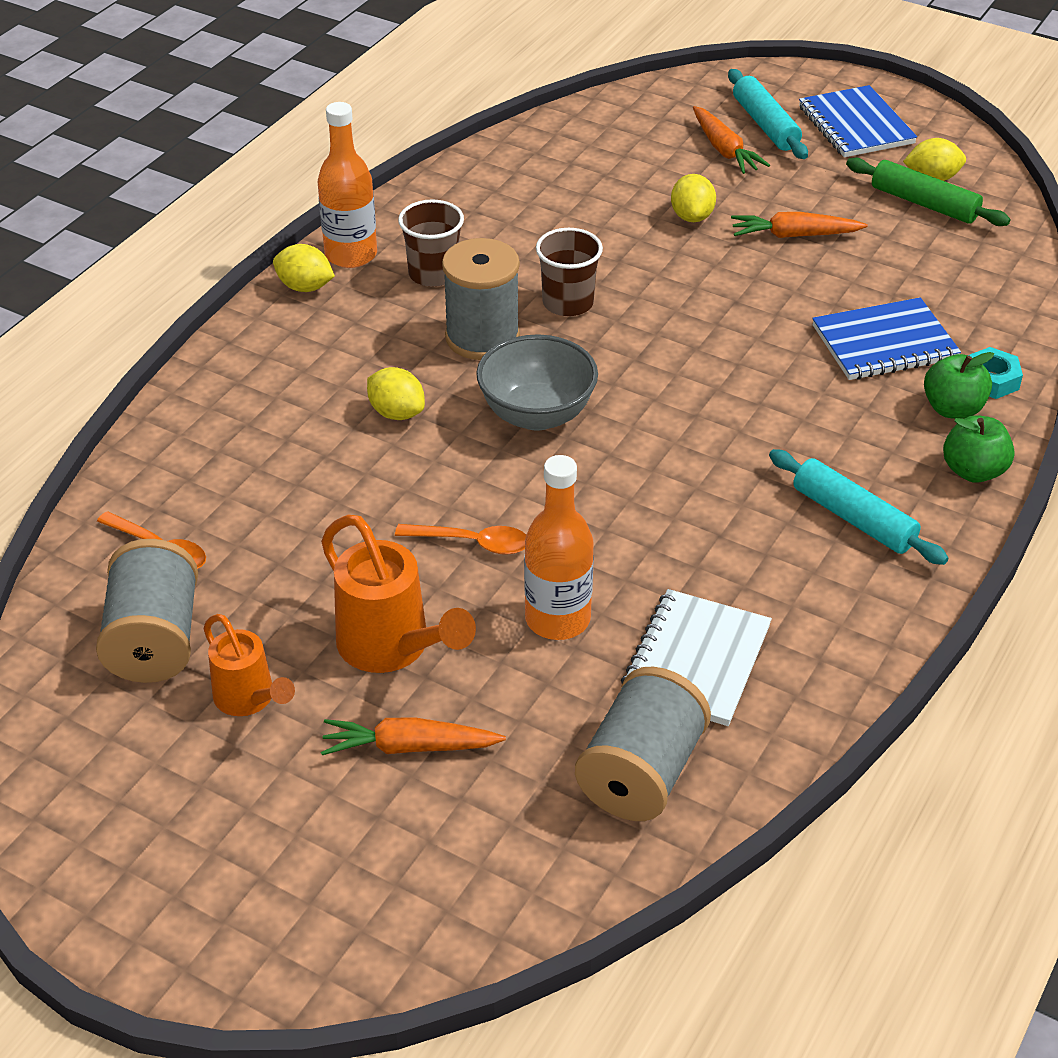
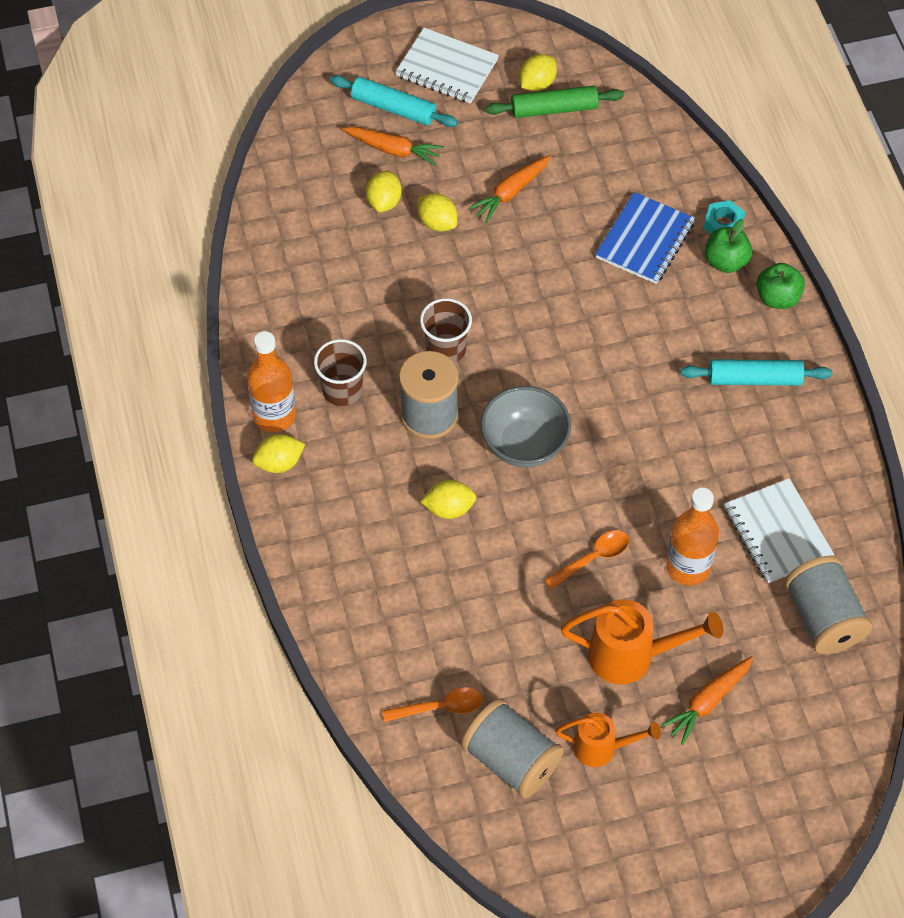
camera: 45 degrees left, 15 degrees up
blue notebook [799,85,917,157] -> white notebook [395,28,499,104]
none -> yellow lemon [366,170,402,212]

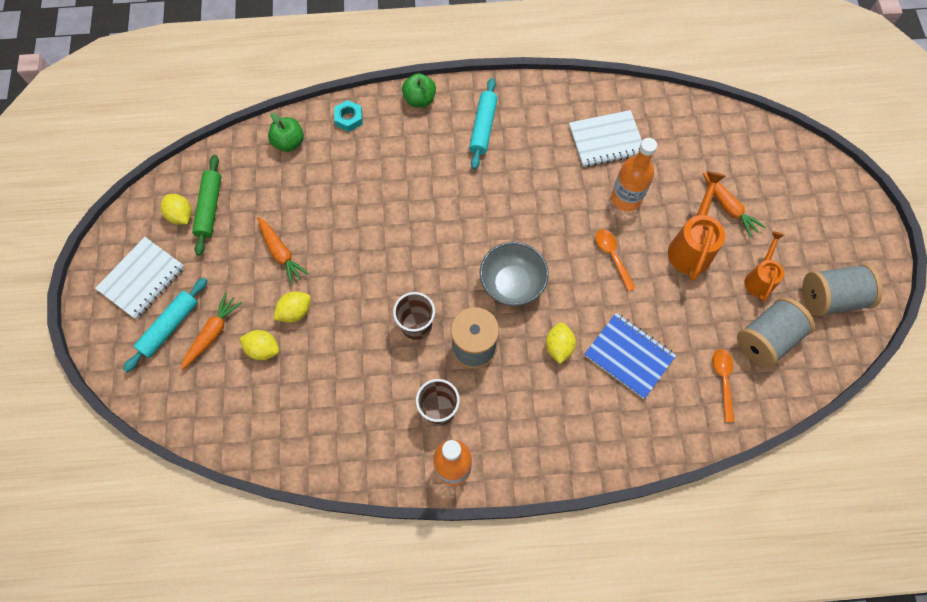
camera: 80 degrees left, 10 degrees up
yellow lemon [252,434,305,473] -> none
blue notebook [595,192,695,284] -> blue notebook moved to [584,313,676,399]
green apple [705,219,753,273] -> green apple moved to [268,113,304,152]
grey spool [784,556,872,654] -> grey spool moved to [802,264,883,316]

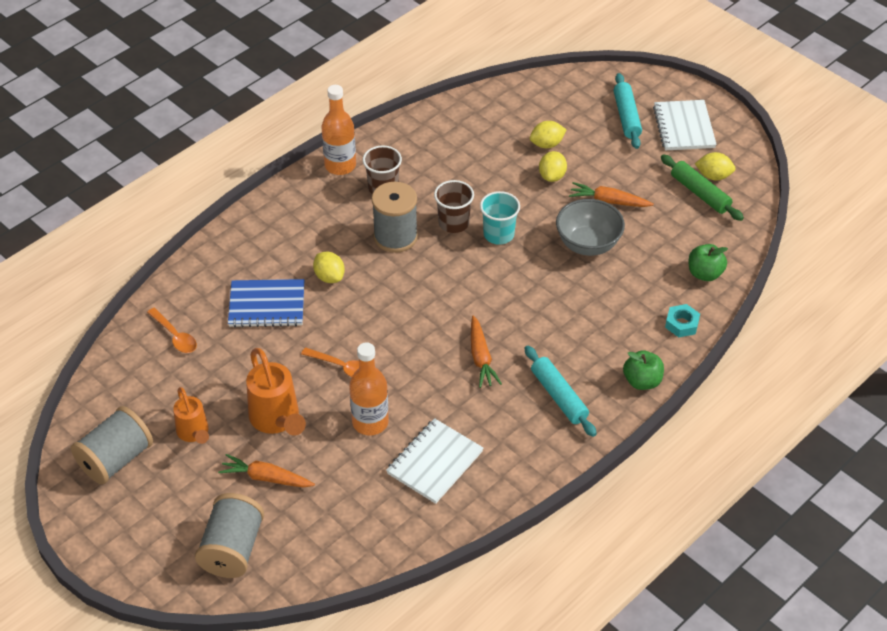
camera: 140 degrees right, 20 degrees down
orange carrot [181,293,242,370] -> orange carrot moved to [471,315,502,388]
grey bowl [480,242,549,306] -> grey bowl moved to [556,199,625,256]
grey spool [737,297,815,368] -> grey spool moved to [195,493,264,578]
none -> turquoise cup [480,191,520,245]

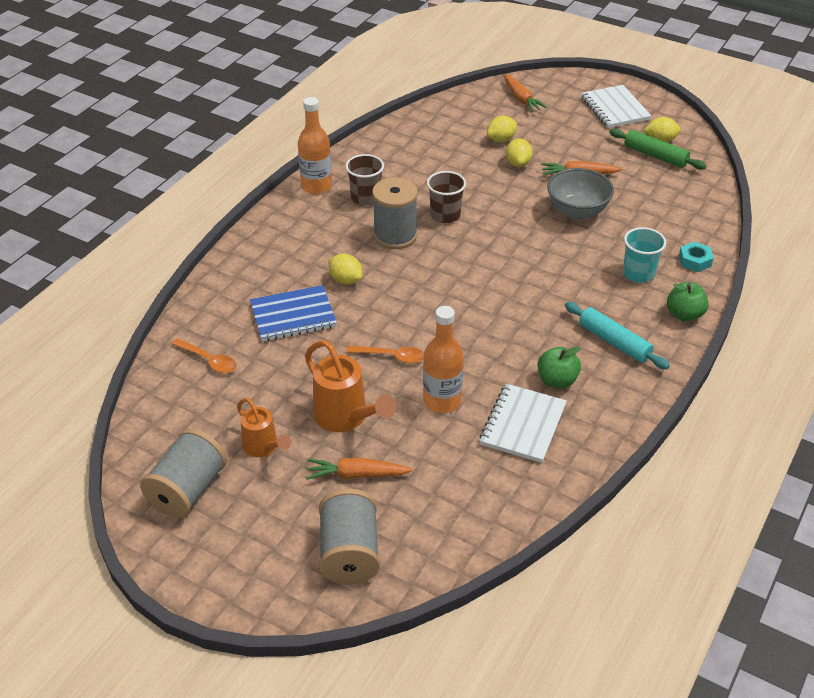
camera: 15 degrees left, 5 degrees down
orange carrot [471,315,502,388] -> orange carrot moved to [503,74,547,112]
turquoise cup [480,191,520,245] -> turquoise cup moved to [623,227,666,283]
turquoise rolling pin [614,73,642,149] -> none
green apple [689,244,728,281] -> green apple moved to [537,347,581,388]

